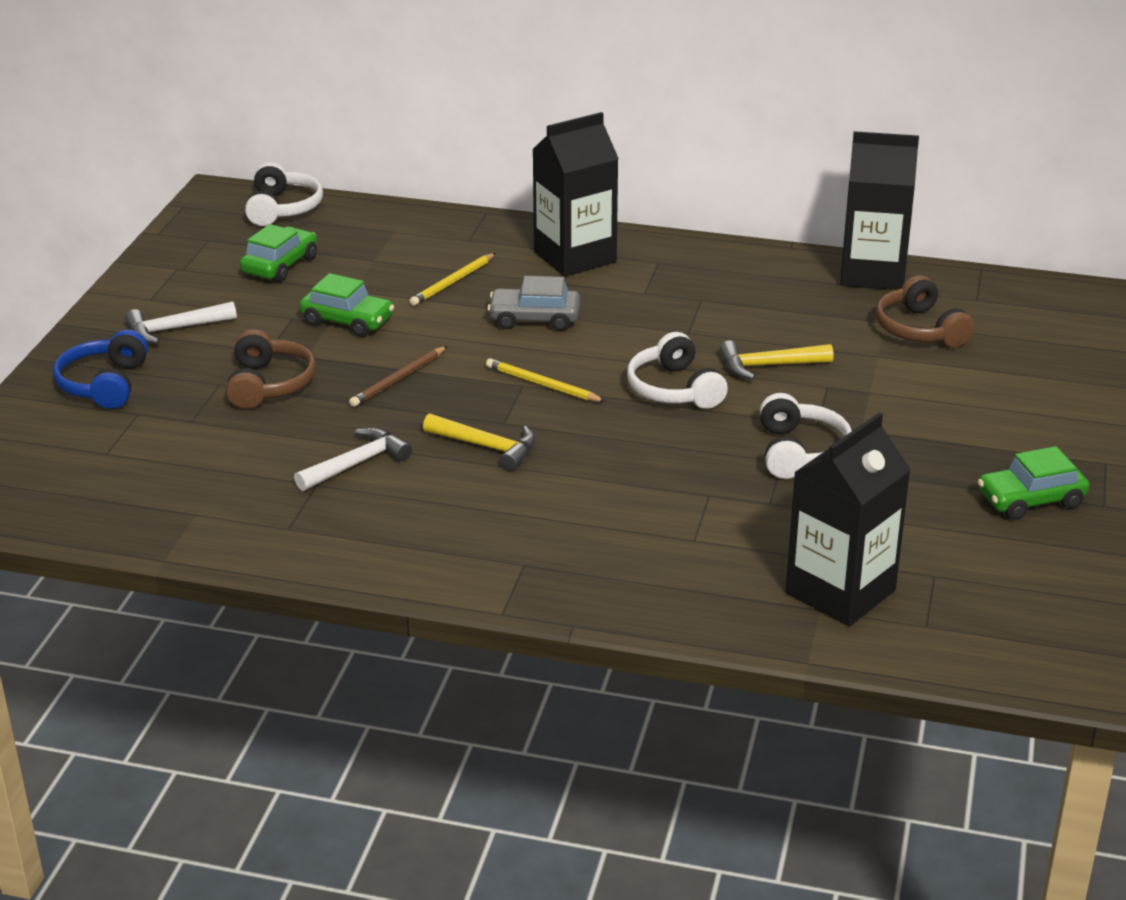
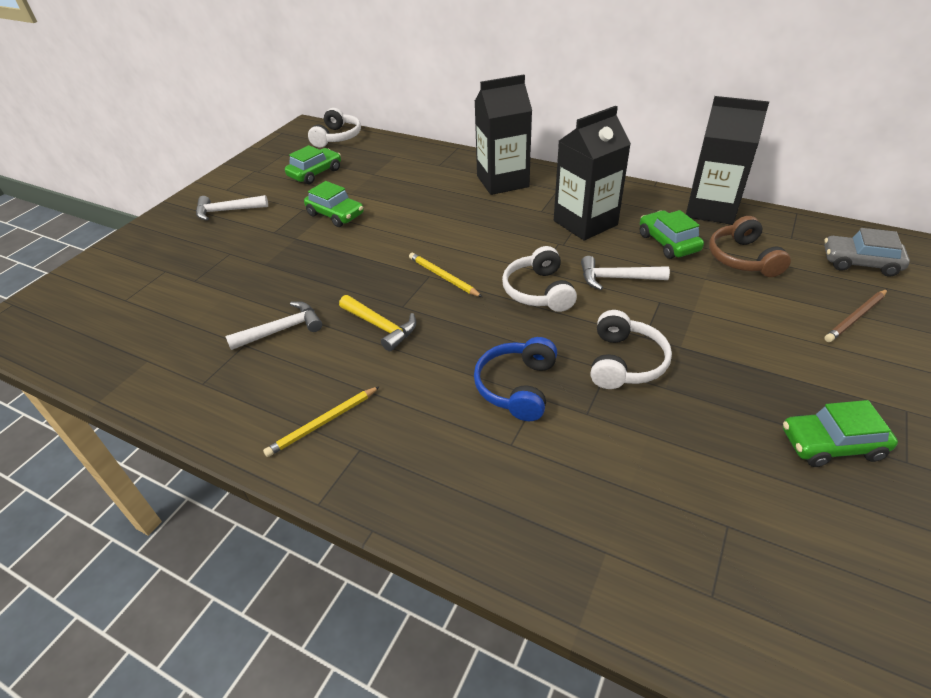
camera: 15 degrees right, 10 degrees up
blue headphones [53,329,148,409] -> blue headphones moved to [474,337,557,421]
brown headphones [226,329,316,409] -> none
brown pencil [349,346,447,407] -> brown pencil moved to [824,289,888,342]
yellow pencil [409,253,496,306] -> yellow pencil moved to [263,386,380,457]
grey car [487,276,580,331] -> grey car moved to [824,228,910,277]
yellow hammer [719,340,834,380] -> white hammer [581,256,670,290]
black carton [786,413,911,626] -> black carton moved to [554,106,631,241]
none -> green car [640,210,704,259]

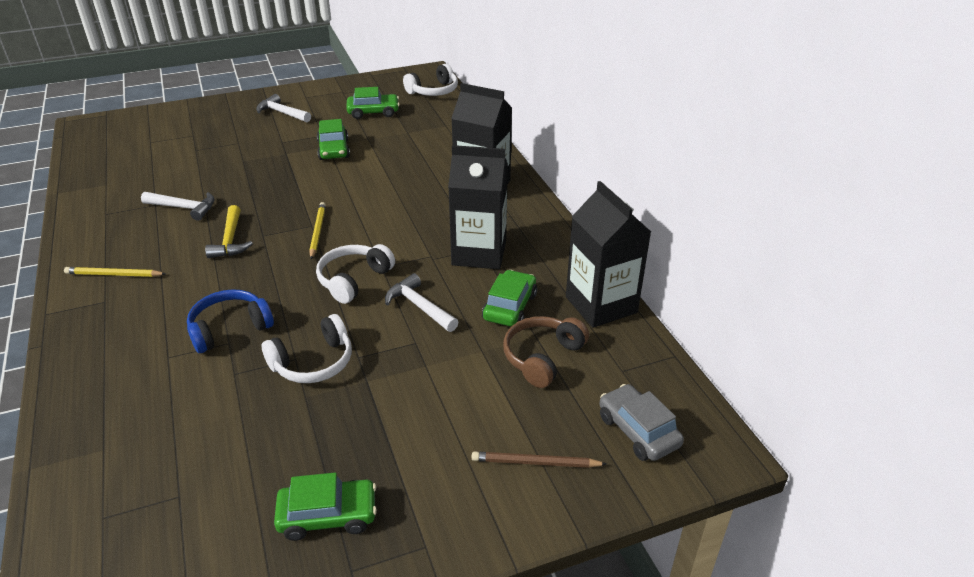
camera: 40 degrees right, 5 degrees down
green car [783,400,898,467] -> green car turned 135 degrees clockwise [274,473,377,541]

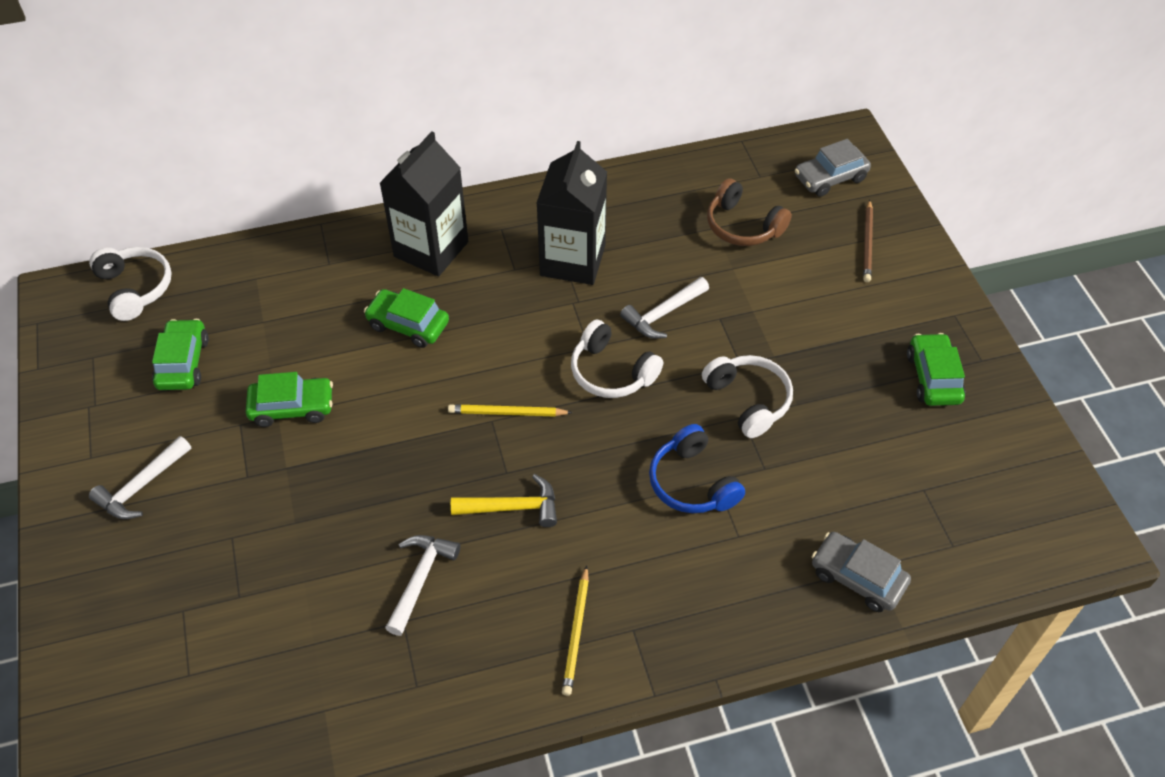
camera: 85 degrees left, 15 degrees up
green car [482,270,537,327] -> green car moved to [364,288,449,348]
black carton [566,181,651,328] -> none
none -> grey car [812,532,911,612]

